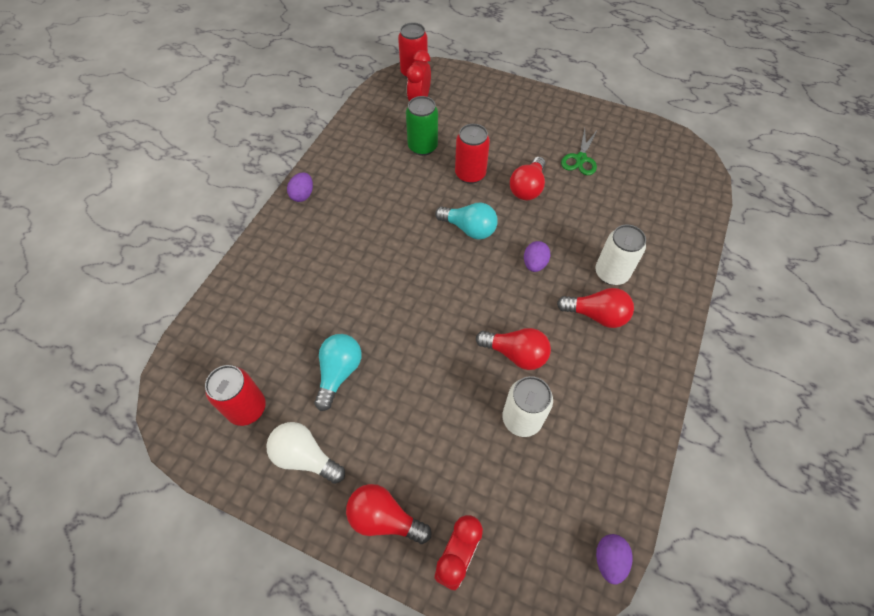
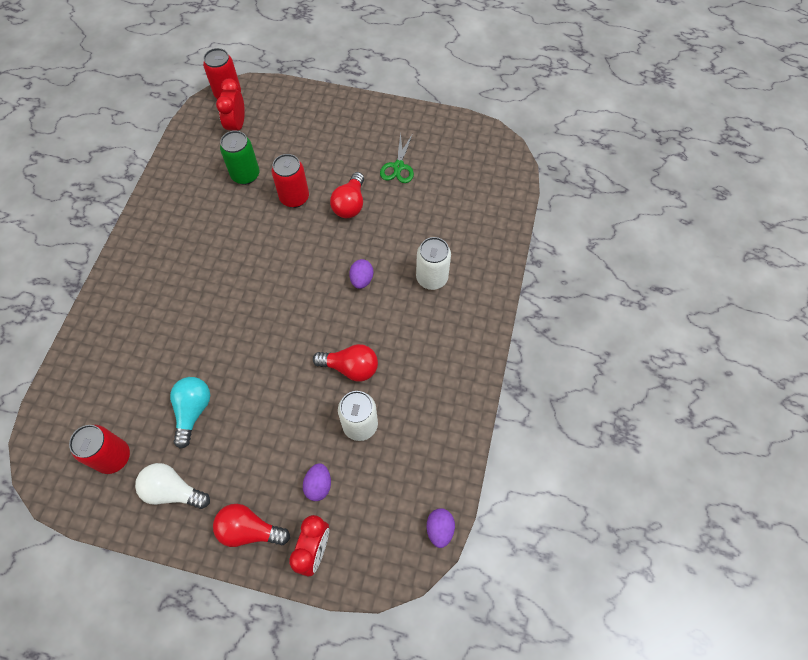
camera: 10 degrees left, 5 degrees up
purple egg [287,172,313,202] -> purple egg moved to [303,463,331,501]
turquoise light bulb [435,203,497,240] -> none
red light bulb [557,288,634,328] -> none

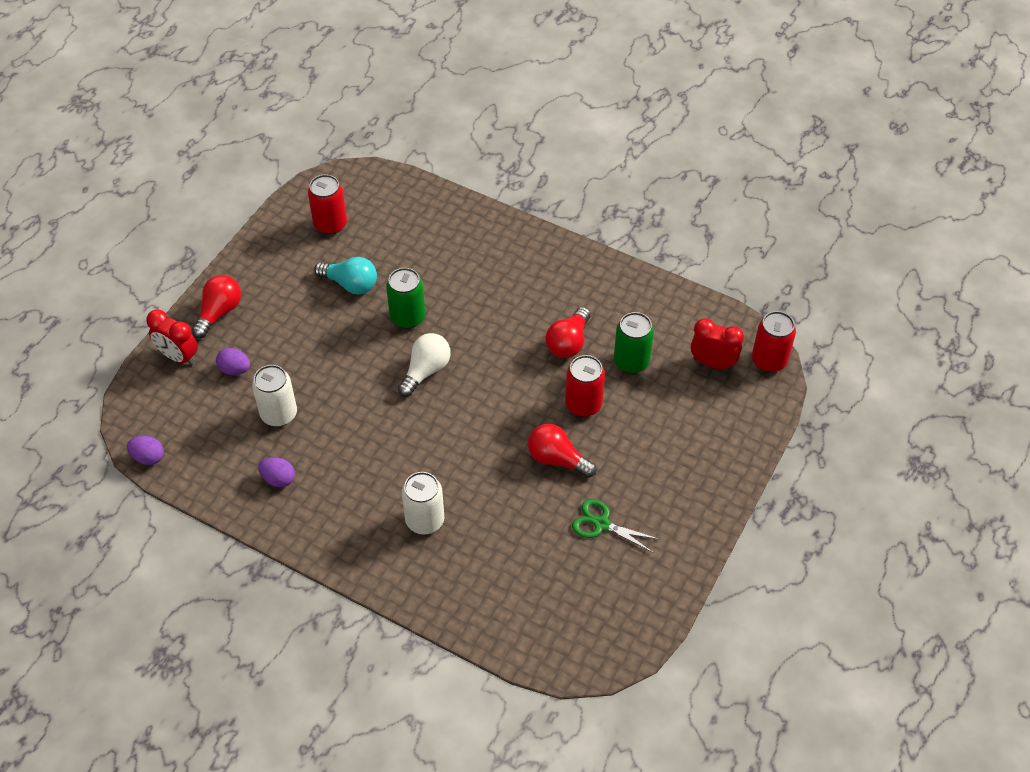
camera: 105 degrees right, 10 degrees down
white light bulb [135,463,210,509] -> white light bulb moved to [398,333,451,397]
red light bulb [313,344,378,382] -> red light bulb moved to [546,307,591,358]
purple egg [349,259,373,289] -> purple egg moved to [258,457,295,487]
none -> green can [386,268,425,329]

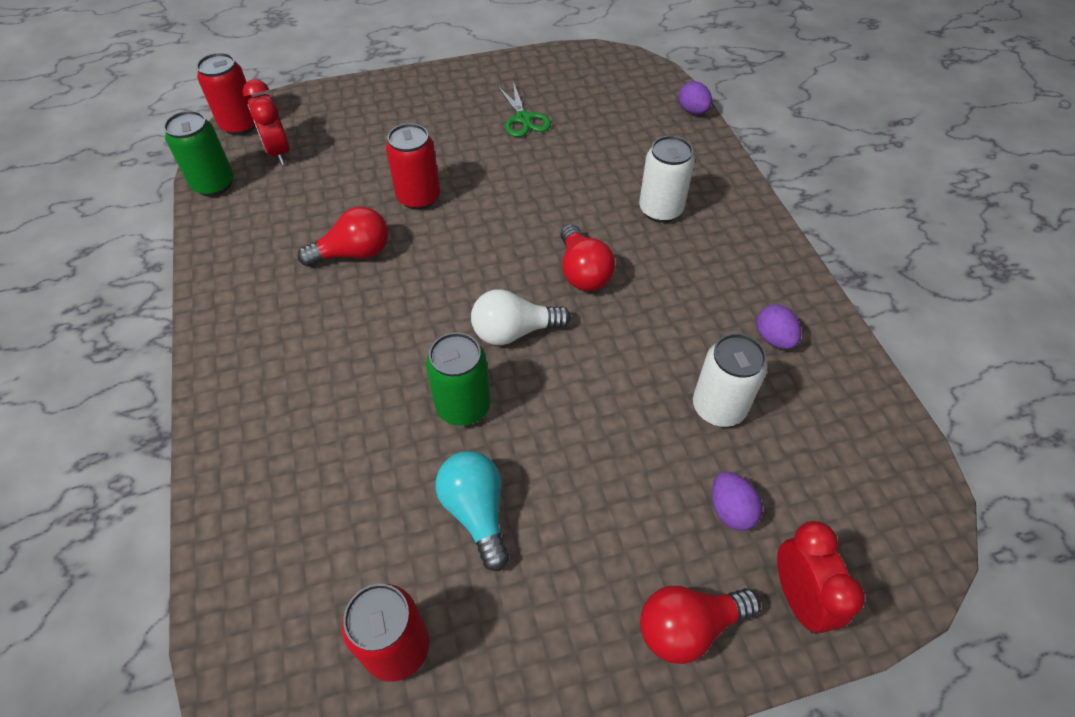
camera: 135 degrees left, 0 degrees up
purple egg [127,436,164,465] -> purple egg moved to [678,81,712,115]
red light bulb [528,424,596,478] -> red light bulb moved to [560,224,615,291]
green can [614,312,654,374] -> green can moved to [164,111,234,196]

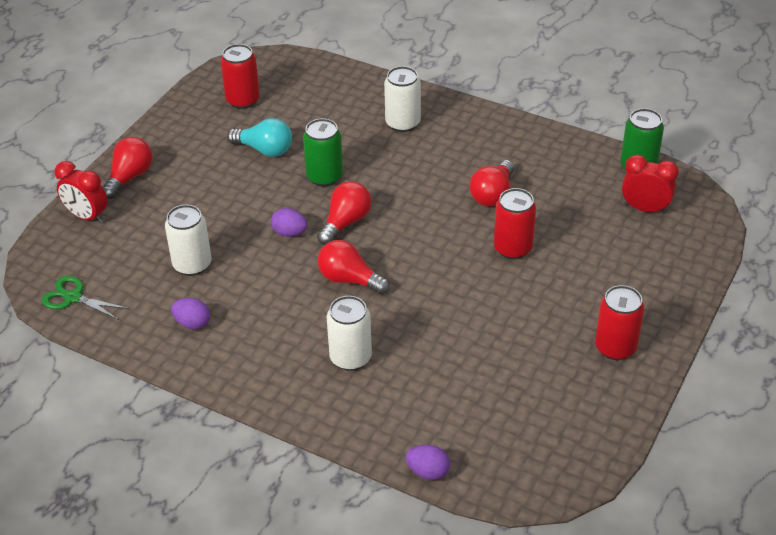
camera: 135 degrees right, 10 degrees down
red can [196,53,256,135] -> red can moved to [595,285,644,360]
white light bulb [471,289,571,345] -> red light bulb [317,181,371,245]
green scissors [497,82,551,137] -> green scissors moved to [42,276,129,320]
purple egg [712,472,762,531] -> purple egg moved to [271,208,307,237]
none -> white can [384,66,421,132]

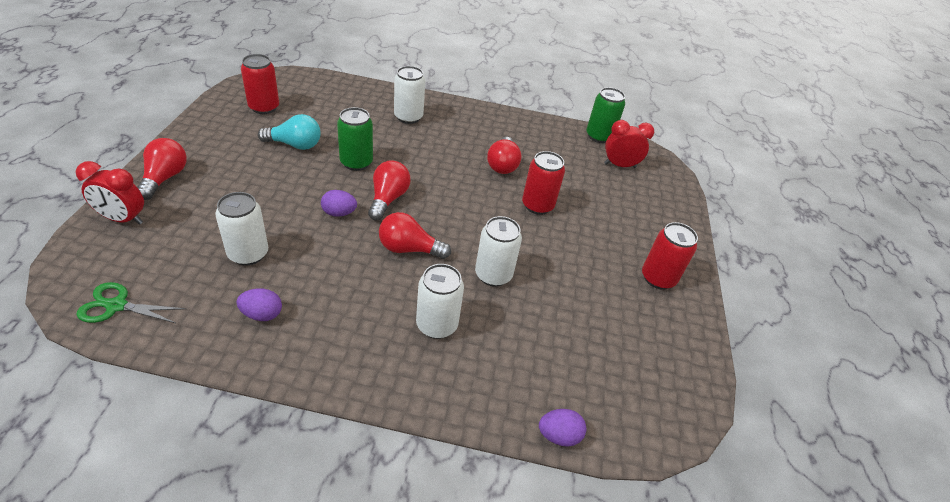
camera: 25 degrees left, 0 degrees up
none -> white can [475,216,522,287]

